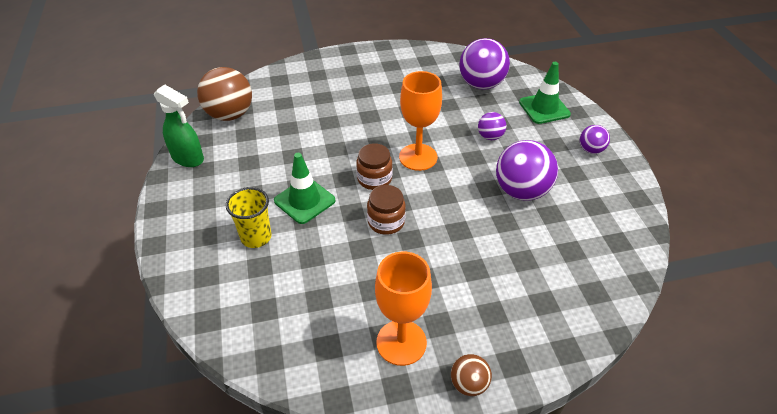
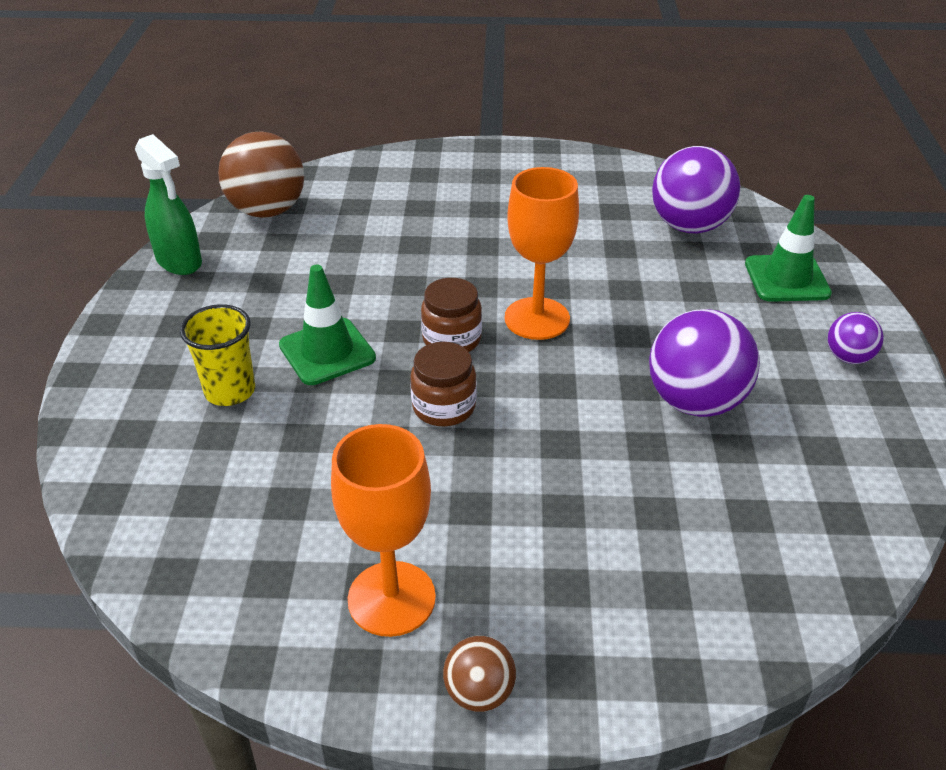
camera: 15 degrees right, 5 degrees down
purple ball [478,112,506,140] -> none

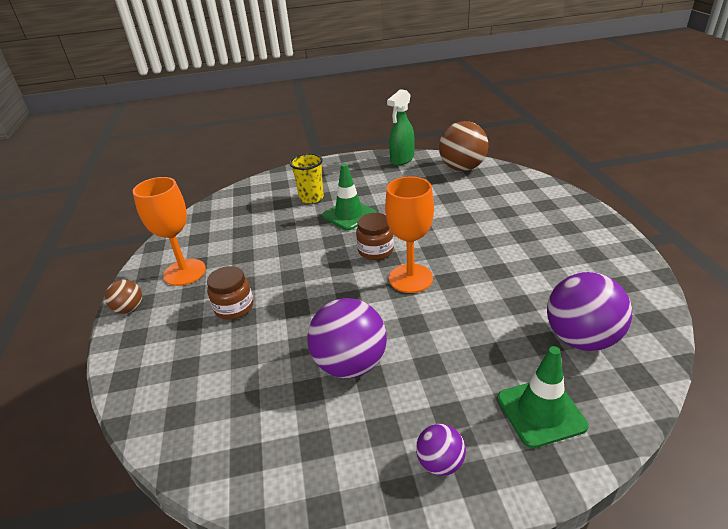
camera: 80 degrees right, 5 degrees down
brown jar [410,342,477,426] -> brown jar moved to [207,266,253,320]

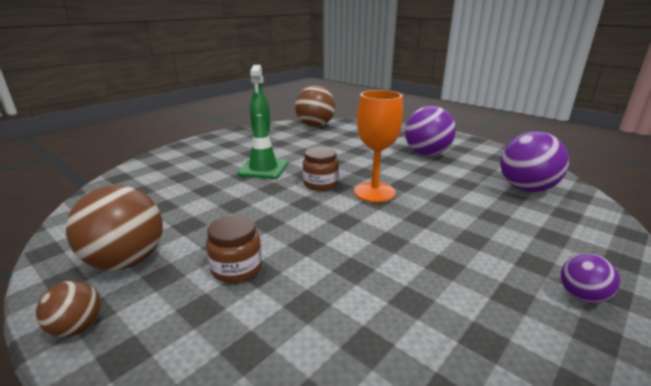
camera: 40 degrees left, 10 degrees down
orange goblet [133,177,206,286] -> brown ball [66,185,163,271]
yellow cup [289,153,324,204] -> none
purple ball [307,298,387,378] -> purple ball moved to [405,106,456,156]
green traffic cone [497,346,588,448] -> none

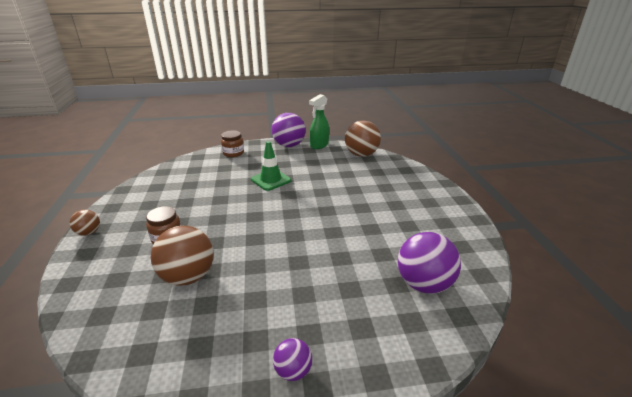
camera: 40 degrees right, 5 degrees up
brown ball [66,185,163,271] -> brown ball moved to [151,226,214,286]
brown jar [303,147,339,191] -> brown jar moved to [221,130,244,157]
orange goblet [354,90,403,202] -> none
purple ball [405,106,456,156] -> purple ball moved to [272,113,306,147]

